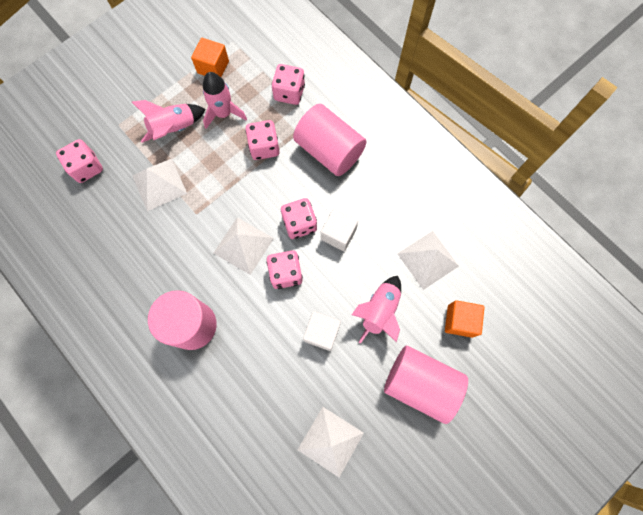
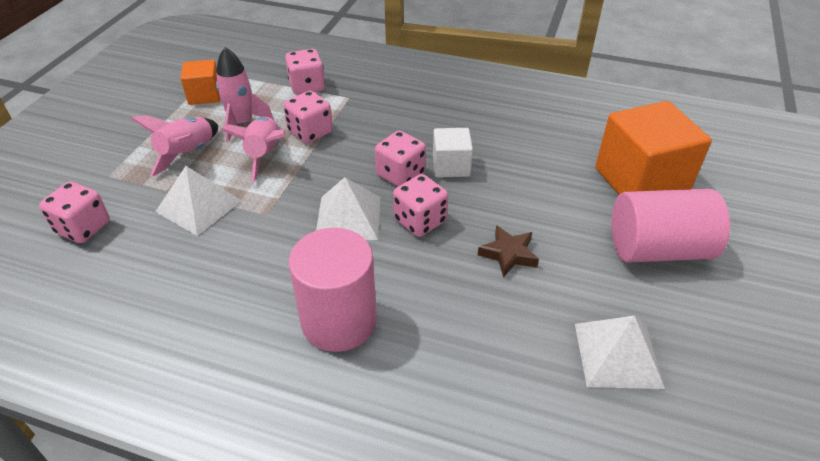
camera: 30 degrees left, 30 degrees down
pink cylinder [293,104,367,176] -> none
white cube [303,311,341,351] -> brown star [478,225,539,277]
pink rocket [352,276,401,344] -> pink rocket moved to [221,117,285,182]
white pyramid [398,231,459,290] -> none
orange cube [445,300,485,338] -> orange cube [595,101,712,194], size x1.89

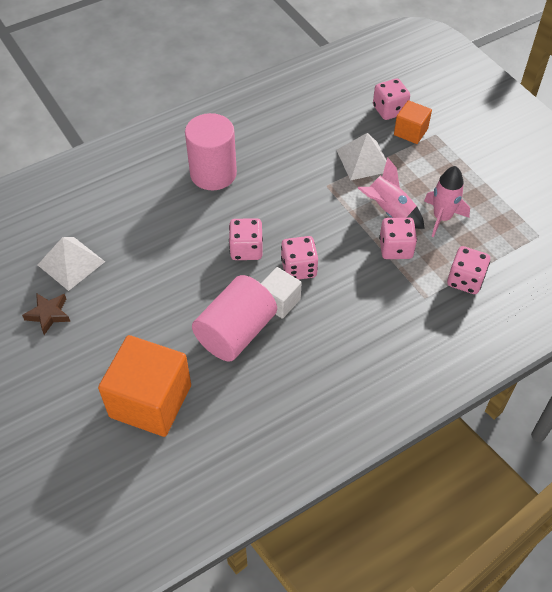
camera: 130 degrees right, 10 degrees up
pink rocket [130,115,218,177] -> none
orange cube [181,59,220,105] -> orange cube moved to [394,100,432,144]
white pyramid [316,177,380,240] -> none
brown star [478,225,539,277] -> brown star moved to [22,293,70,335]
pink cylinder [611,189,730,263] -> pink cylinder moved to [192,275,277,362]

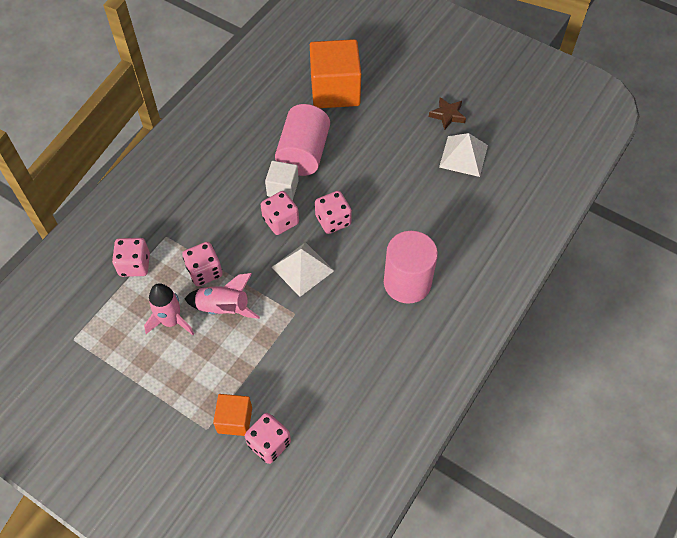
camera: 155 degrees right, 5 degrees up
white pyramid [337,133,387,181] -> white pyramid moved to [272,242,334,297]

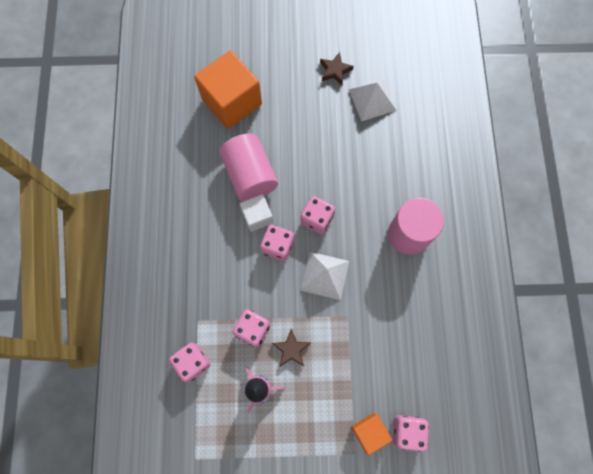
camera: 35 degrees left, 15 degrees up
pink rocket [184,273,260,319] -> brown star [272,329,311,366]

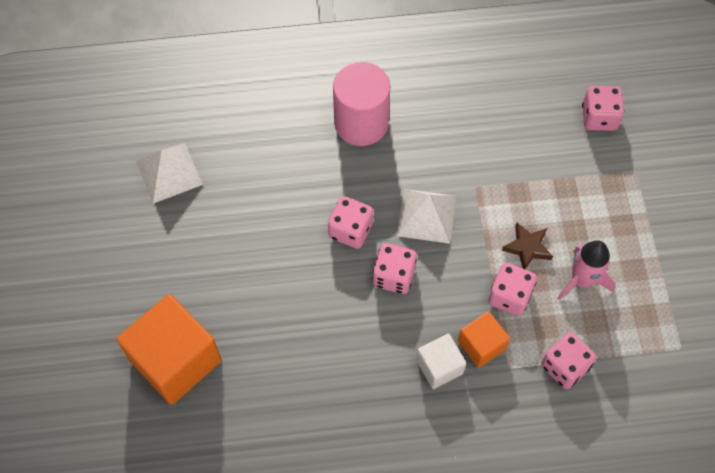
camera: 95 degrees left, 10 degrees down
pink cylinder [219,133,278,201] -> none
white cube [240,194,273,232] -> white cube moved to [416,334,466,389]
brown star [320,52,354,85] -> none
orange cube [351,413,392,455] -> orange cube moved to [458,311,510,368]

